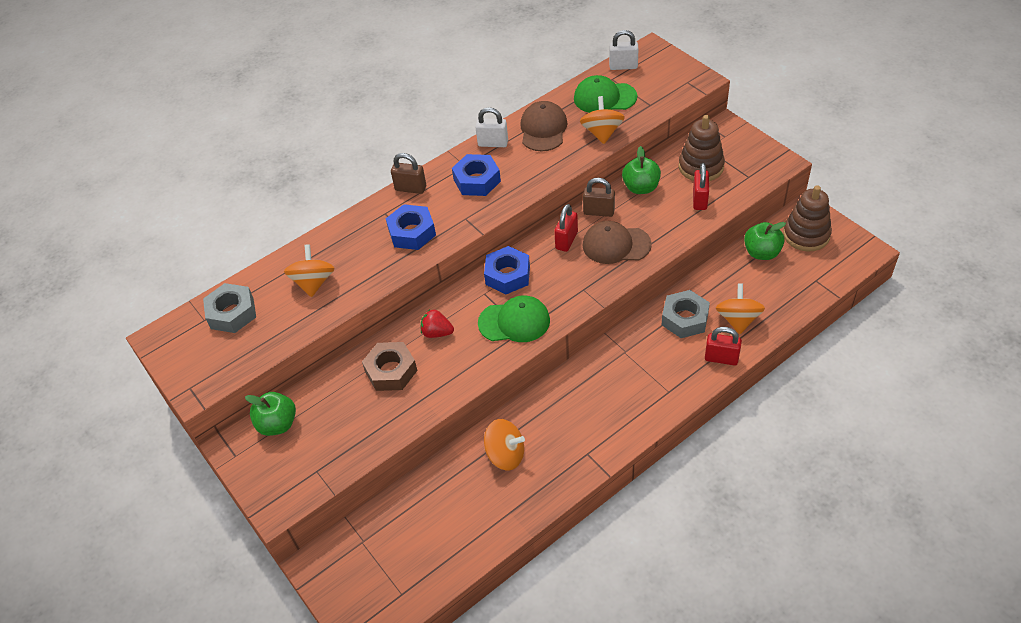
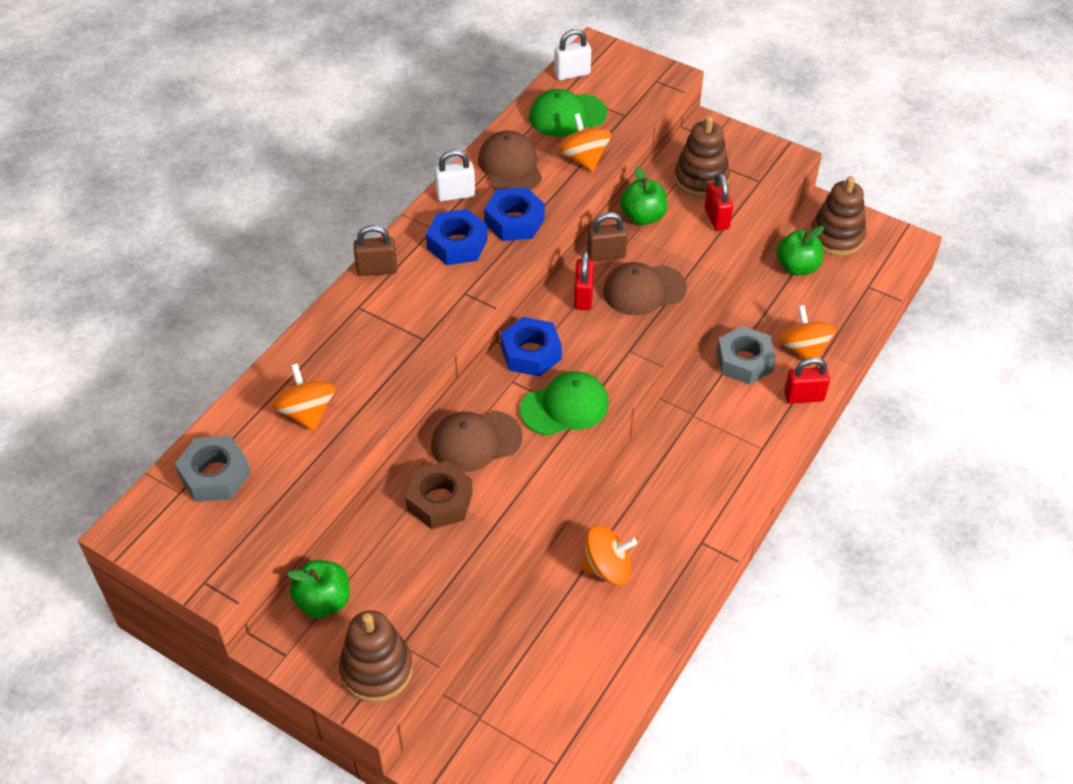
camera: 25 degrees left, 0 degrees up
blue nut [386,204,436,250] -> blue nut moved to [484,187,545,241]
red strawberry [421,310,454,338] -> brown cap [431,411,522,472]
none -> brown stacking toy [339,610,413,702]

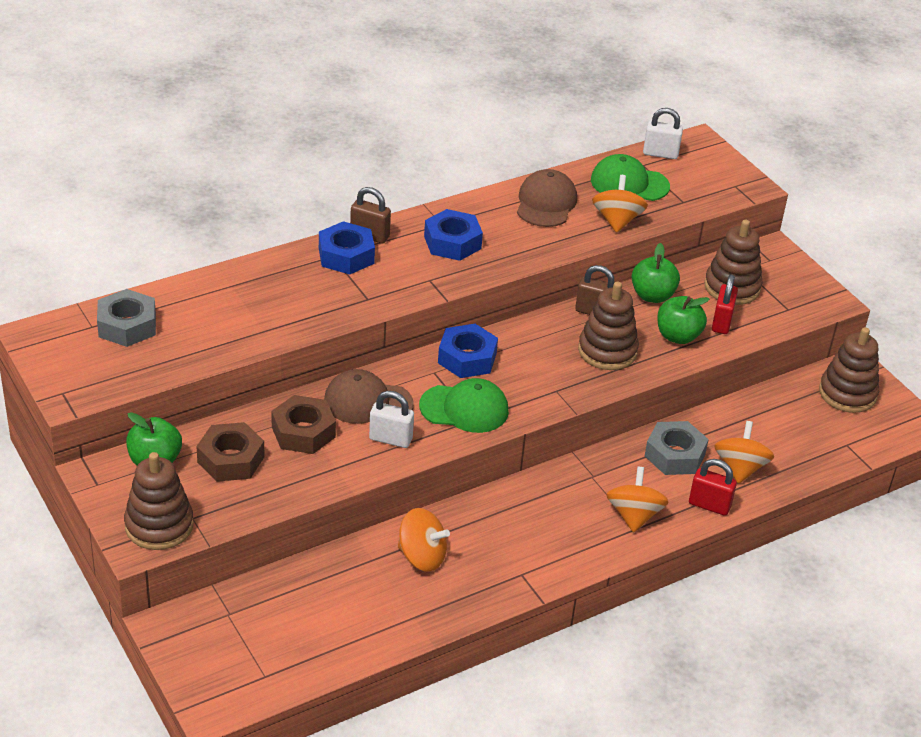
camera: 25 degrees right, 10 degrees down
orange spinning top [271,363,335,431] -> orange spinning top moved to [606,467,668,533]
white padlock [434,150,475,201] -> white padlock moved to [369,391,414,448]
blue nut [484,187,545,241] -> blue nut moved to [319,221,375,274]
red padlock [574,251,594,310] -> none
brown cap [603,262,687,316] -> brown stacking toy [578,282,639,370]
green apple [776,226,824,275] -> green apple moved to [657,296,709,344]
none -> brown nut [196,422,265,482]

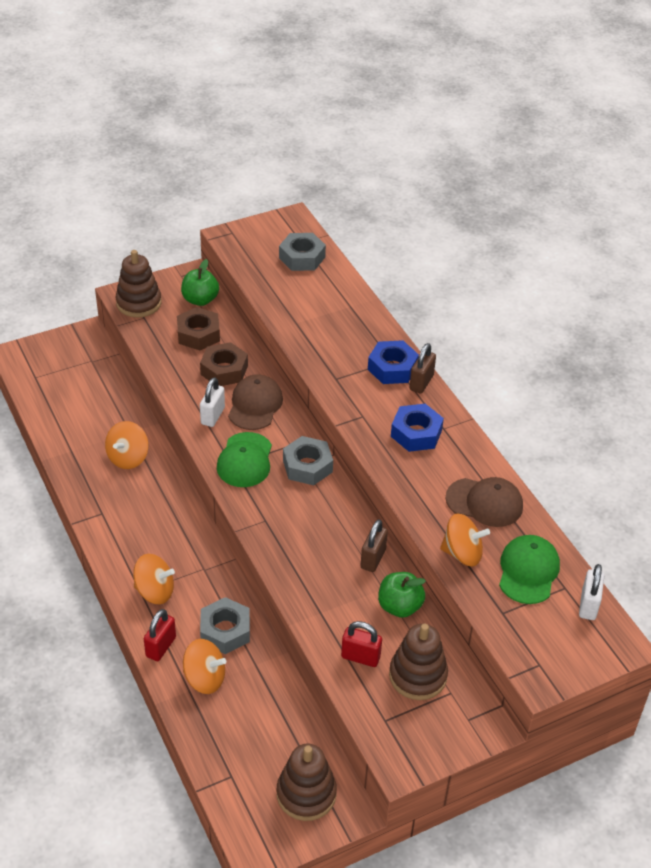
camera: 95 degrees right, 5 degrees up
blue nut [438,324,498,378] -> grey nut [283,436,333,485]
brown stacking toy [578,282,639,370] -> none
green apple [657,296,709,344] -> none

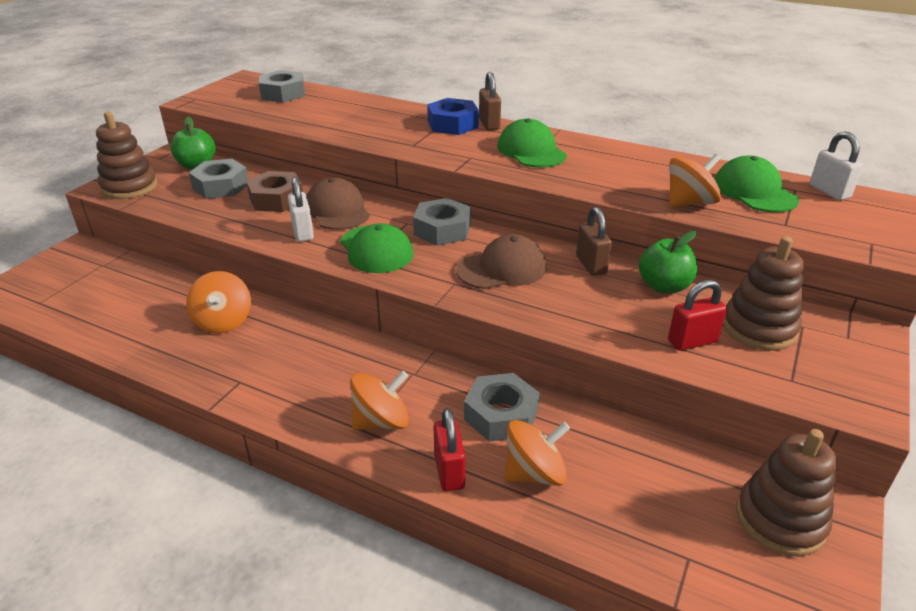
camera: 35 degrees left, 10 degrees down
brown nut [177,307,220,350] -> grey nut [189,159,248,199]
blue nut [391,404,444,452] -> green cap [497,118,567,168]
brown cap [445,477,523,527] -> brown cap moved to [456,234,547,289]

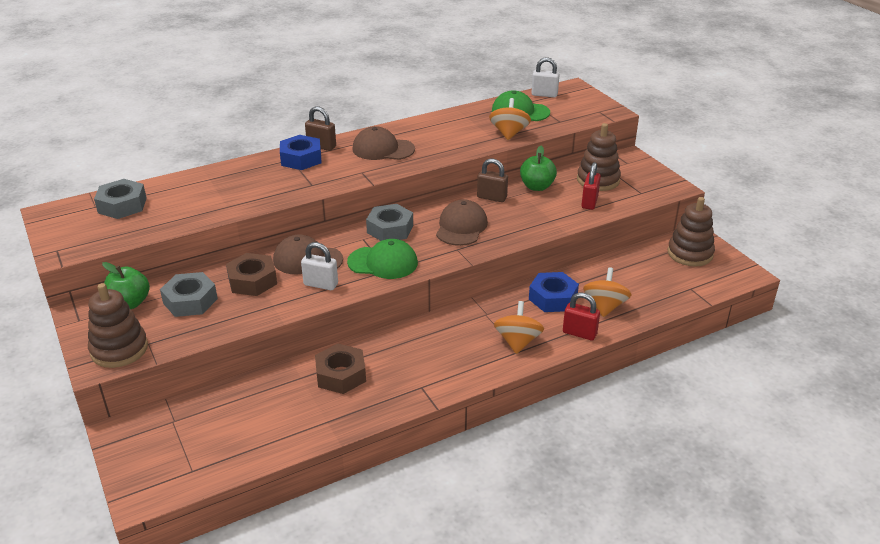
camera: 55 degrees left, 0 degrees up
orange spinning top [186,271,251,333] -> brown nut [315,344,366,394]
grey nut [464,373,540,442] -> blue nut [529,272,579,312]
green cap [497,118,567,168] -> brown cap [352,126,415,160]

